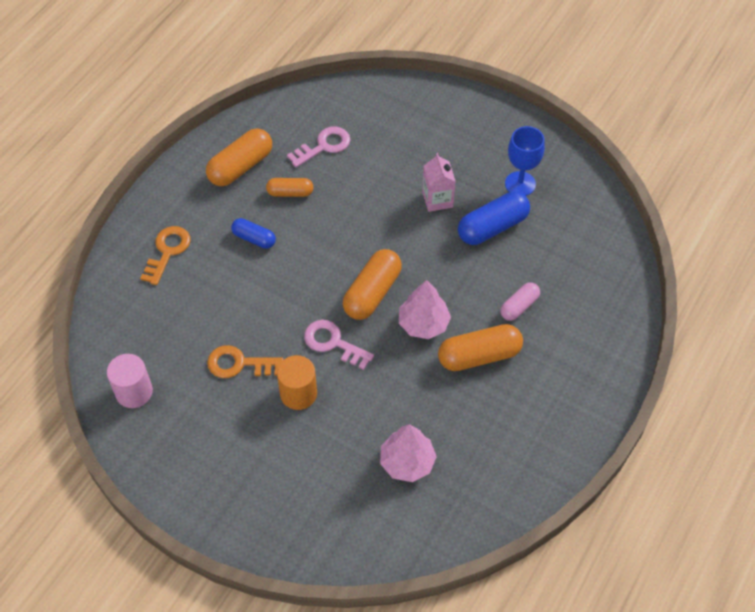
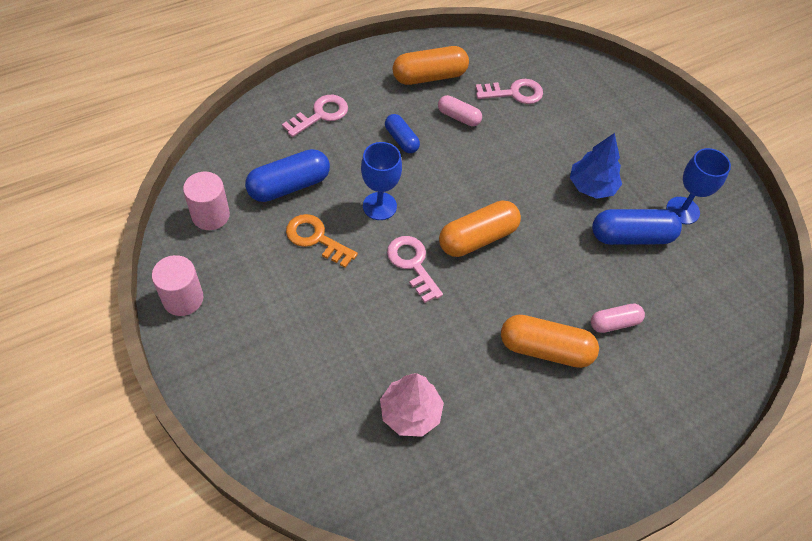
camera: 25 degrees right, 0 degrees up
orange key [140,226,190,285] -> pink key [282,95,348,137]
orange capsule [266,178,313,197] -> pink capsule [438,95,482,126]
orange cylinder [277,355,317,410] -> none
pink tree [399,280,451,339] -> none
pink carton [422,153,456,212] -> blue tree [570,133,622,199]
none -> pink cylinder [152,255,203,316]
none -> blue capsule [245,149,330,202]
none -> blue goblet [361,142,402,220]

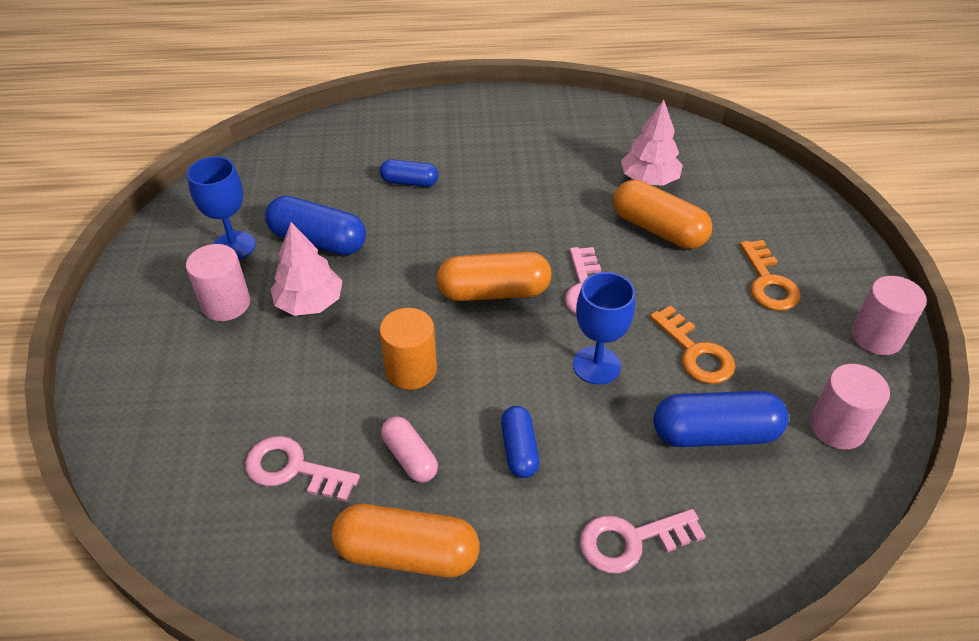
camera: 150 degrees left, 10 degrees down
orange capsule [501,315,599,368] -> orange capsule moved to [613,180,712,249]
blue tree [570,133,622,199] -> pink tree [271,222,342,316]
pink capsule [591,303,645,333] -> blue capsule [380,159,439,187]
none -> pink cylinder [186,244,250,321]
none -> orange cylinder [379,308,437,390]
none -> orange key [740,240,801,311]

